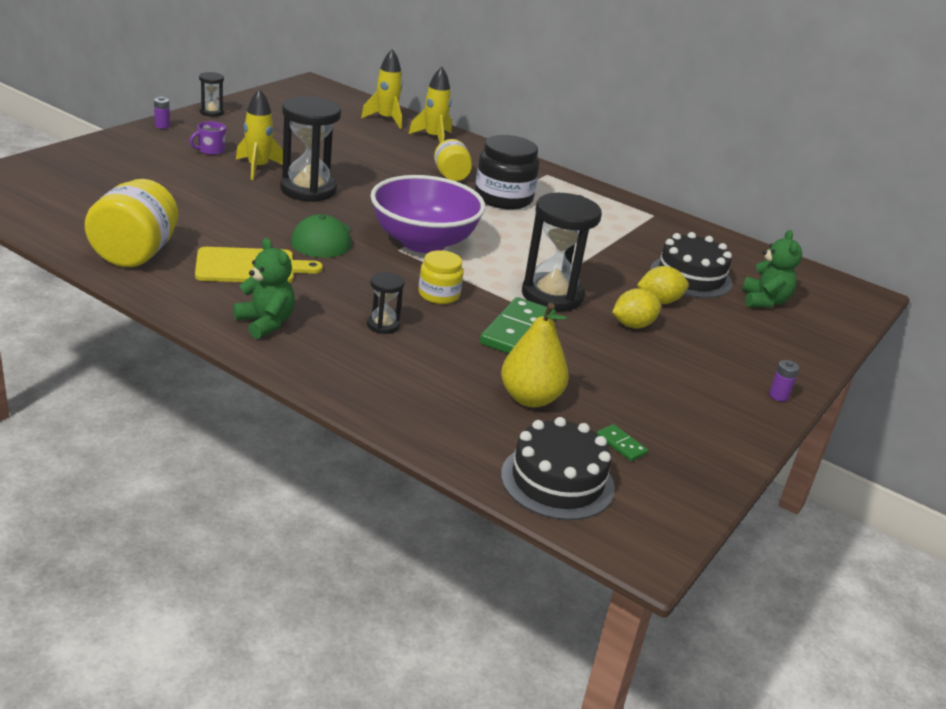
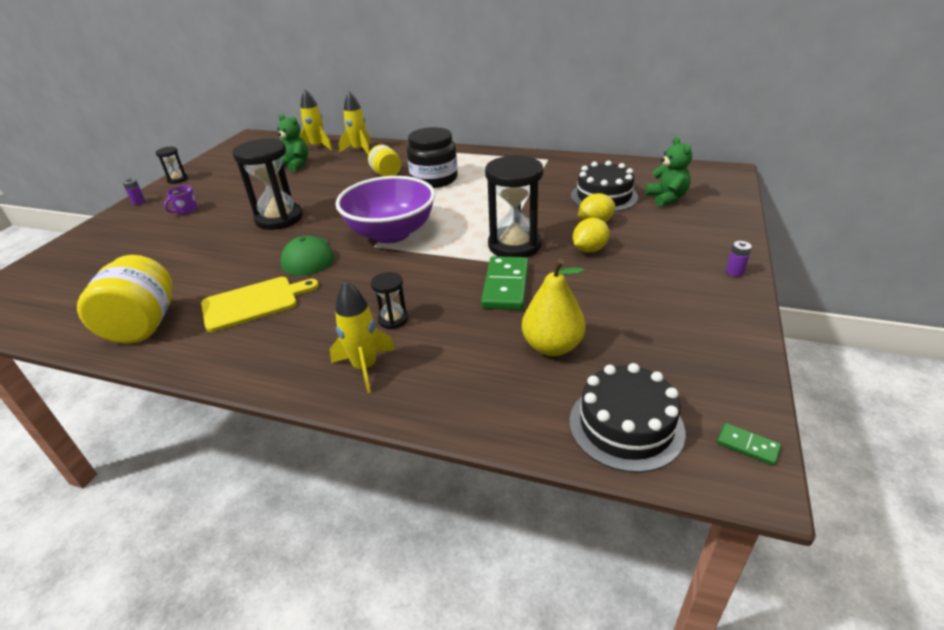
camera: 10 degrees left, 5 degrees up
green teddy bear [233,238,295,339] -> green teddy bear moved to [277,114,308,172]
yellow rocket [236,88,283,180] -> yellow rocket moved to [330,281,395,393]
yellow jar [418,250,463,304] -> none
green domino [597,424,648,461] -> green domino moved to [717,423,781,465]

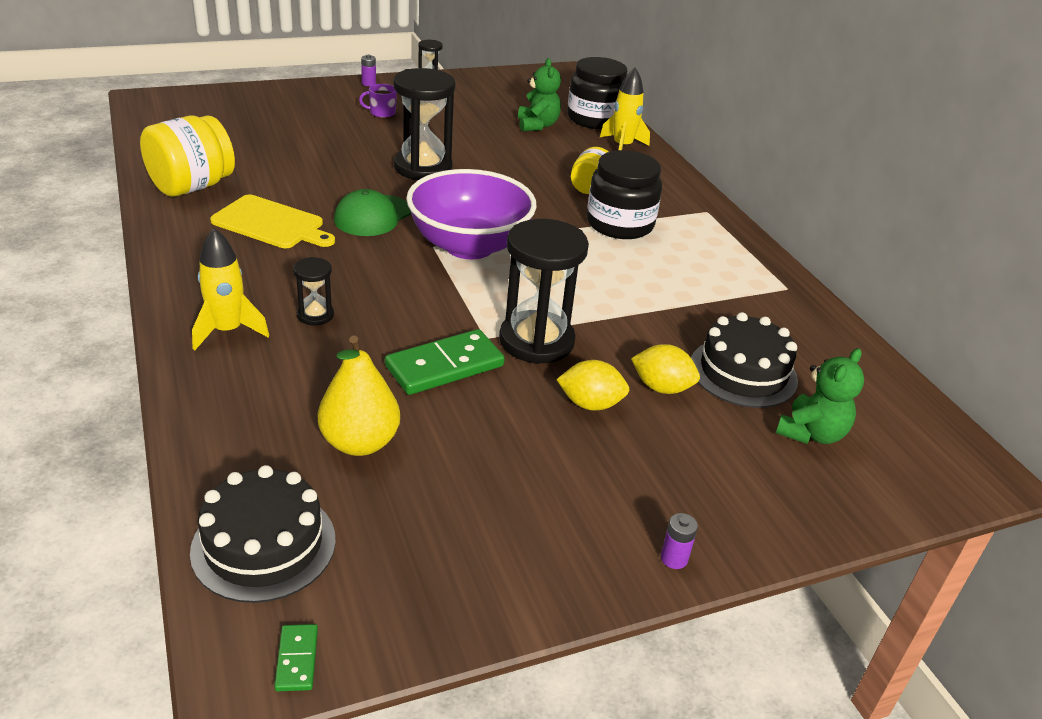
camera: 45 degrees right, 0 degrees up
yellow rocket [299,89,332,151] -> black jar [567,57,627,129]

